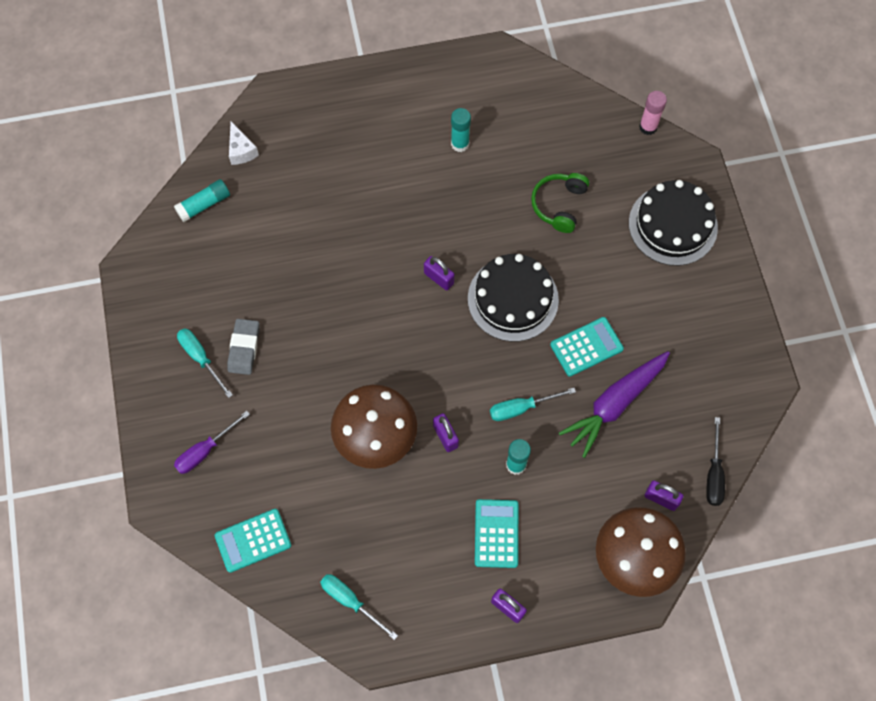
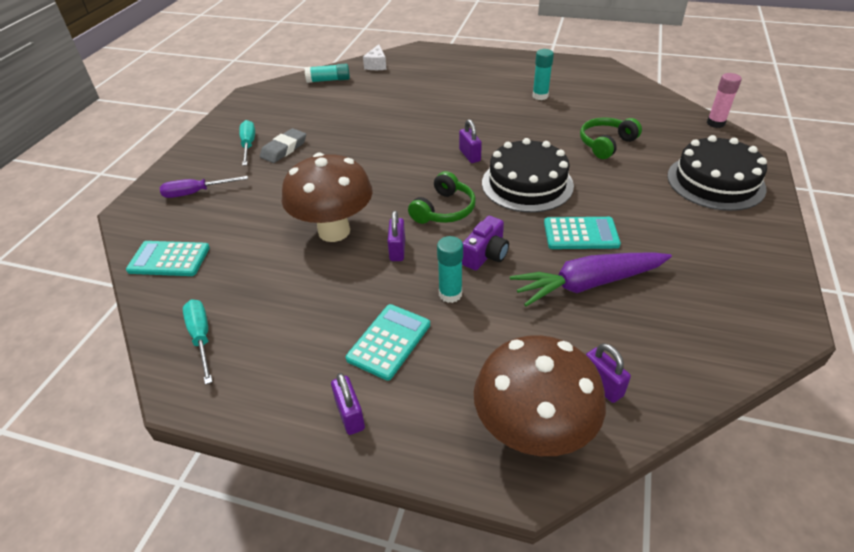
camera: 30 degrees right, 25 degrees down
turquoise screwdriver [490,388,576,421] -> purple camera [462,216,509,270]
black screwdriver [706,417,725,506] -> none
none -> green headphones [408,171,476,224]

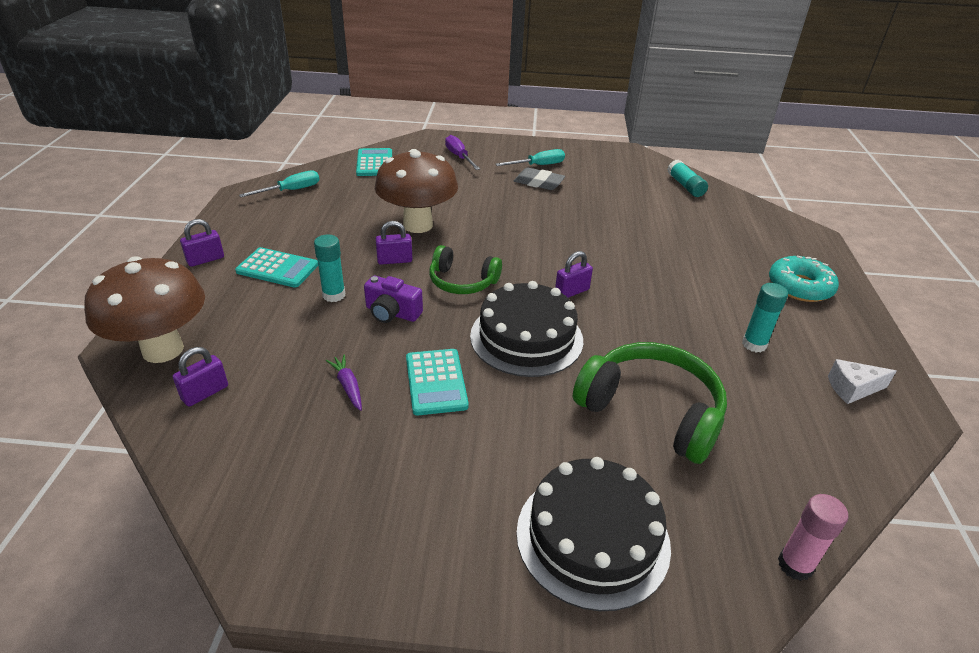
camera: 75 degrees right, 5 degrees down
white cheese [363,44,387,70] -> white cheese moved to [828,359,896,404]
purple carrot [510,252,672,306] -> purple carrot [326,354,362,411], size x0.44
green headphones [580,117,642,159] -> green headphones [573,342,727,464], size x1.62
none -> turquoise donut [769,255,839,302]

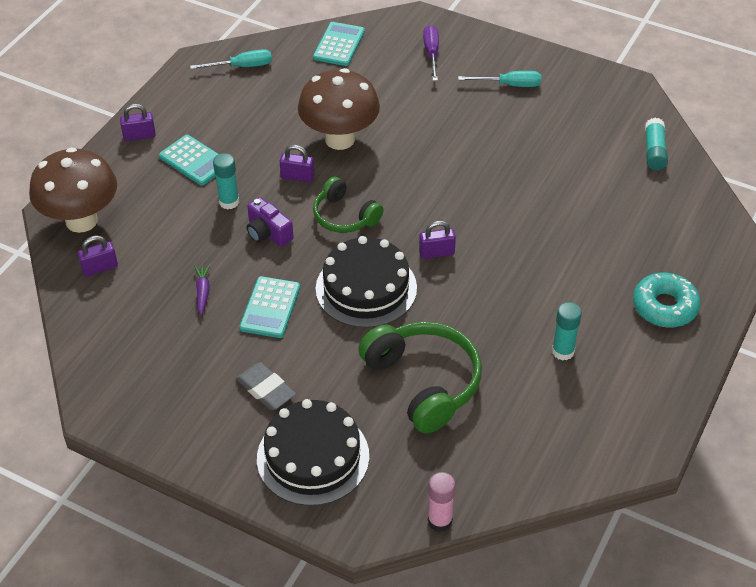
camera: 25 degrees right, 10 degrees up
grey eraser [514,167,565,190] -> grey eraser moved to [236,362,296,410]
white cheese [828,359,896,404] -> none

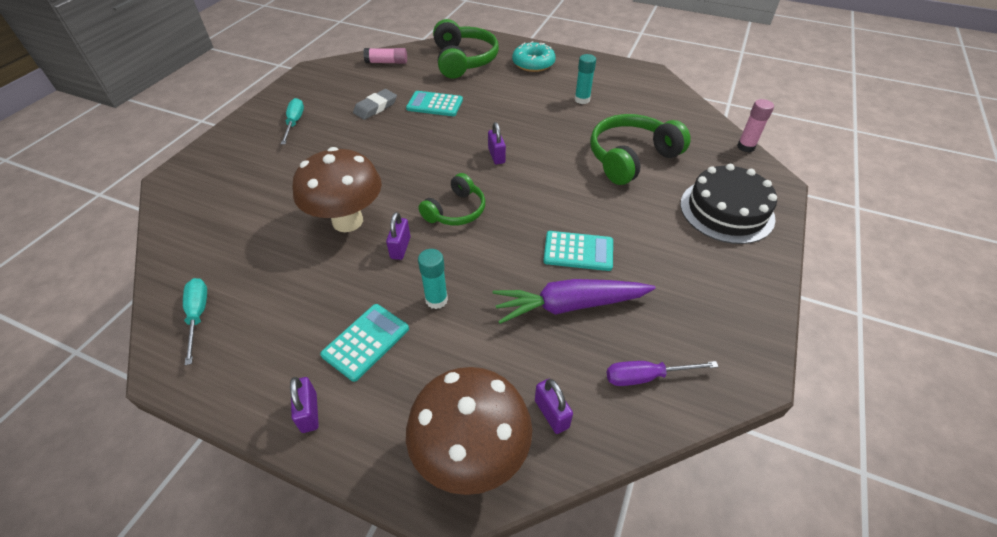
camera: 95 degrees left, 0 degrees up
purple carrot [194,264,210,316] -> purple carrot [493,279,656,324], size x2.28
grey eraser [236,362,296,410] -> grey eraser moved to [353,89,397,120]
purple camera [247,197,294,247] -> none
turquoise calculator [313,22,365,66] -> turquoise calculator moved to [406,91,463,116]
black cake [316,236,417,328] -> none
purple screwdriver [423,25,439,81] -> purple screwdriver moved to [607,361,719,386]
turquoise glue stick [645,118,668,170] -> pink glue stick [363,48,407,64]
none -> green headphones [433,19,499,79]

